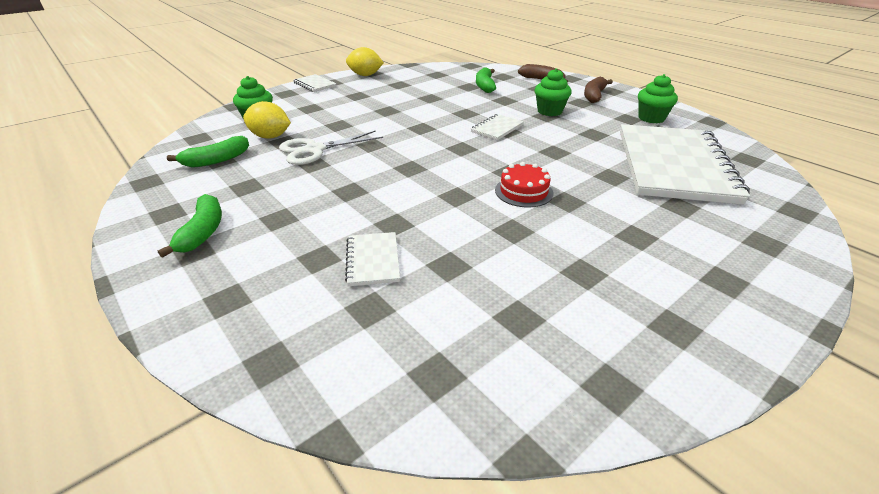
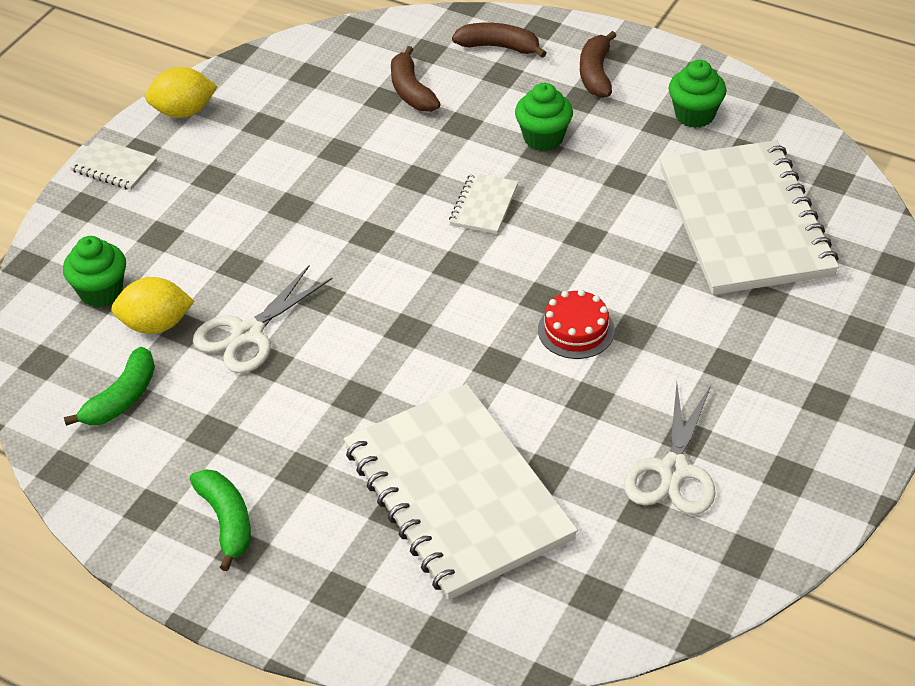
camera: 20 degrees left, 10 degrees up
white notebook [345,232,400,286] -> white notebook [344,384,578,600], size x2.49
green banana [476,67,496,93] -> brown banana [391,46,441,112]
none -> white scissors [624,383,716,515]

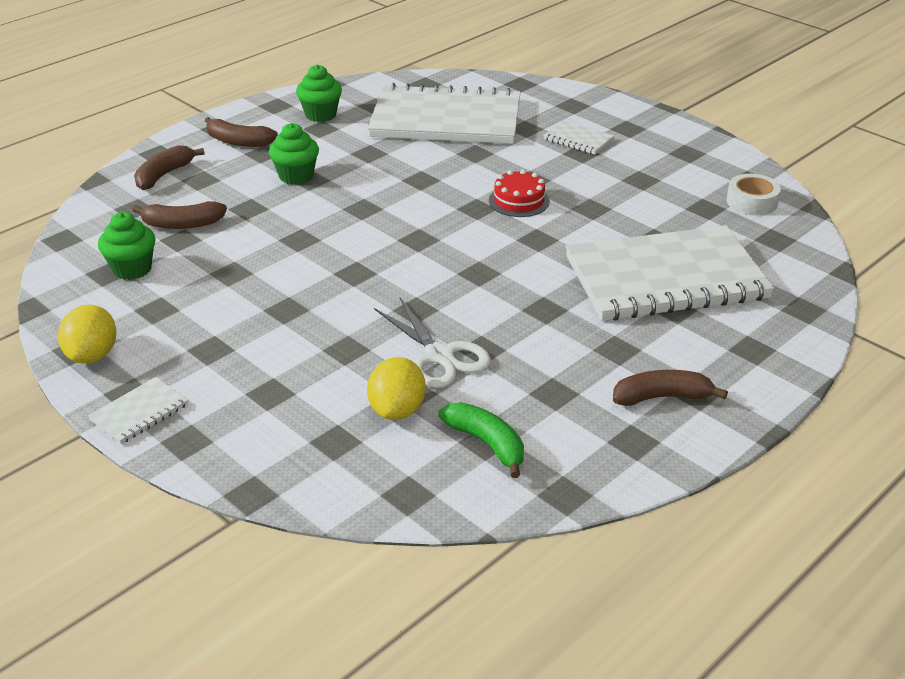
camera: 75 degrees left, 10 degrees down
green cupcake [63,236,126,307] -> green cupcake moved to [98,212,156,280]
green banana [190,469,251,571] -> brown banana [613,370,728,406]
white notebook [449,172,518,234] -> white notebook moved to [543,121,614,155]
white scissors [624,383,716,515] -> none
none -> white tape [726,174,781,216]

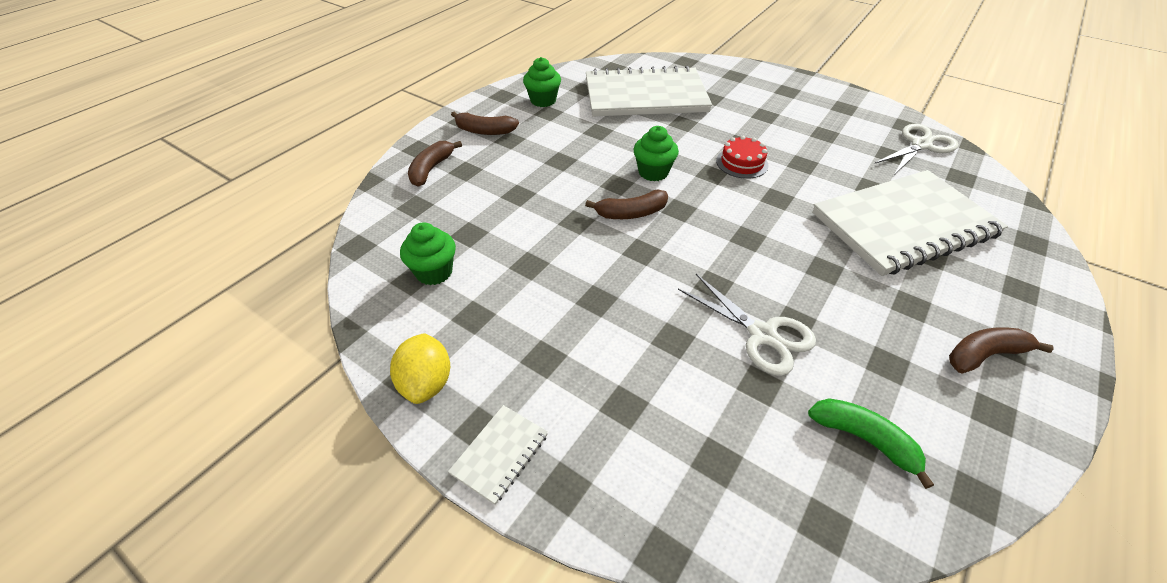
camera: 10 degrees left, 10 degrees up
brown banana [132,201,227,229] -> brown banana moved to [585,190,668,219]
green cupcake [269,123,319,185] -> green cupcake moved to [633,126,679,181]
yellow lemon [367,357,426,420] -> none
white notebook [543,121,614,155] -> none
white tape [726,174,781,216] -> white scissors [874,124,959,174]

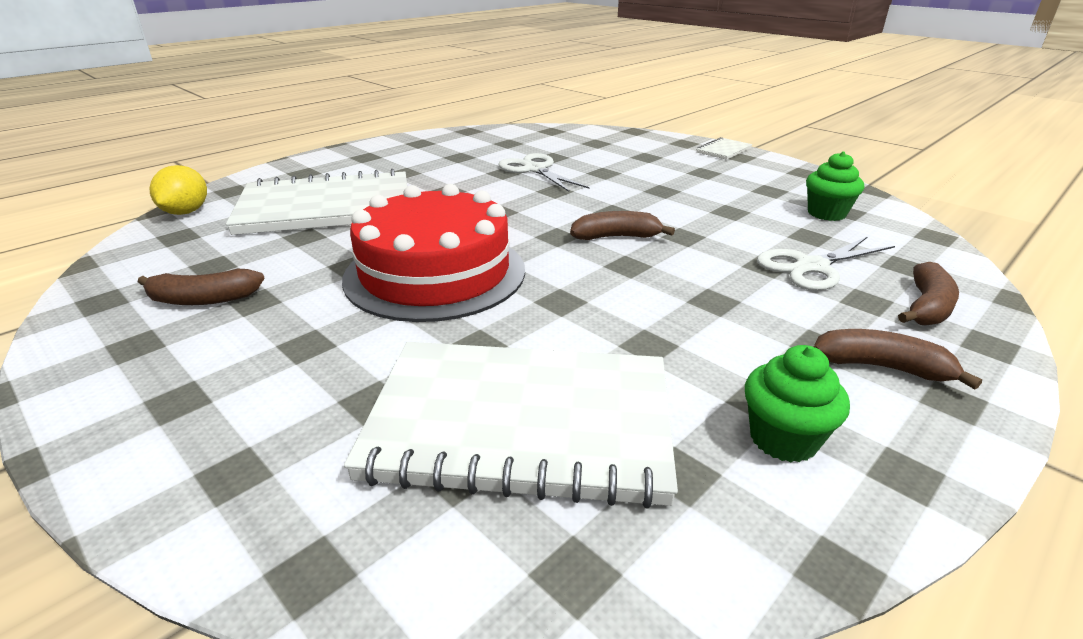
camera: 170 degrees left, 15 degrees down
yellow lemon [390,333,450,404] -> yellow lemon moved to [149,165,207,215]
green cupcake [633,126,679,181] -> none
red cake [716,136,768,179] -> red cake [342,184,525,322], size x2.35
green banana [808,398,934,489] -> none
white scissors [874,124,959,174] -> white scissors moved to [757,236,895,291]
brown banana [949,327,1054,374] -> brown banana moved to [138,269,265,305]

